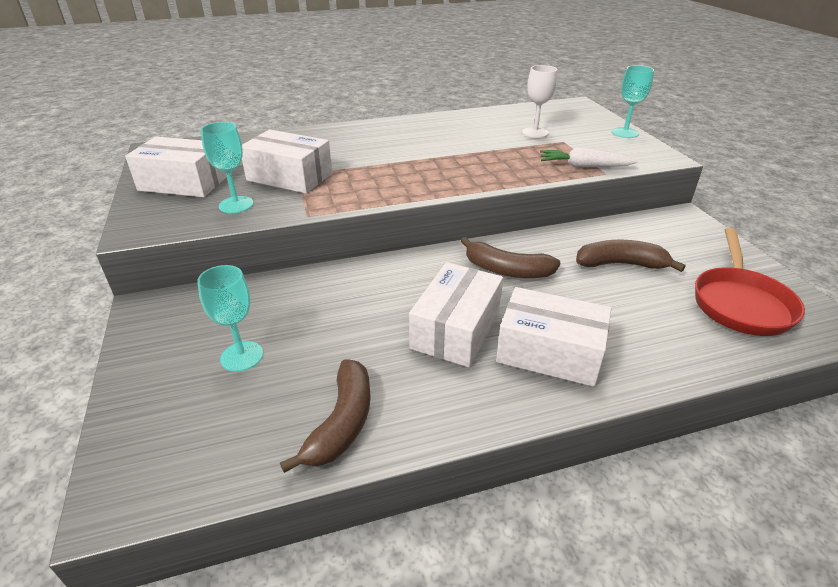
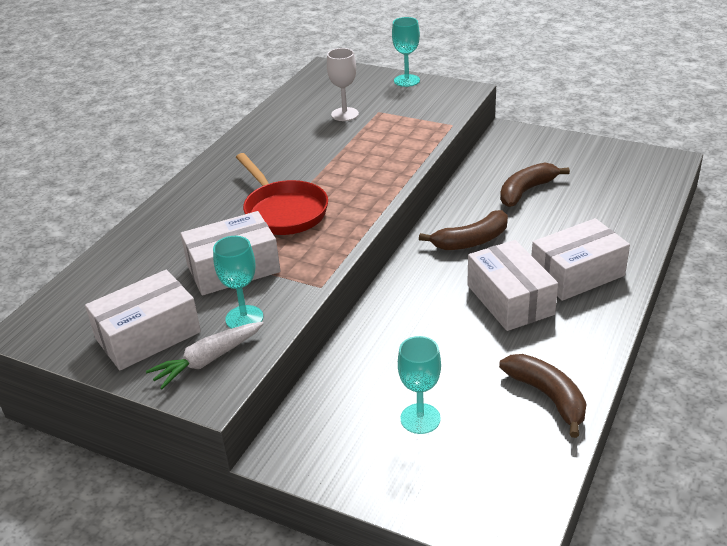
camera: 45 degrees left, 0 degrees up
white carrot [540,147,638,167] -> white carrot moved to [146,322,264,389]
red pan [695,228,805,336] -> red pan moved to [236,153,328,235]

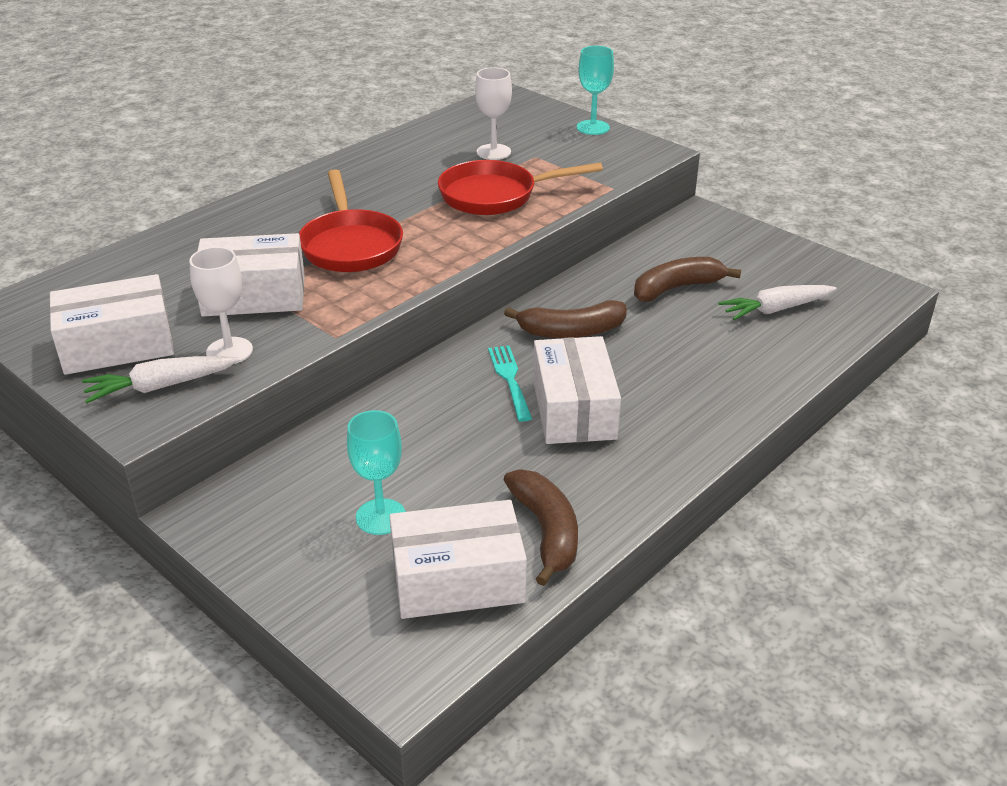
camera: 15 degrees right, 0 degrees up
turquoise goblet [213,236,263,329] -> white goblet [189,247,253,364]
white box [531,218,630,301] -> white box moved to [389,500,527,619]
none -> red pan [438,160,603,215]
none -> turquoise fork [488,345,532,422]
none -> white carrot [718,285,837,320]

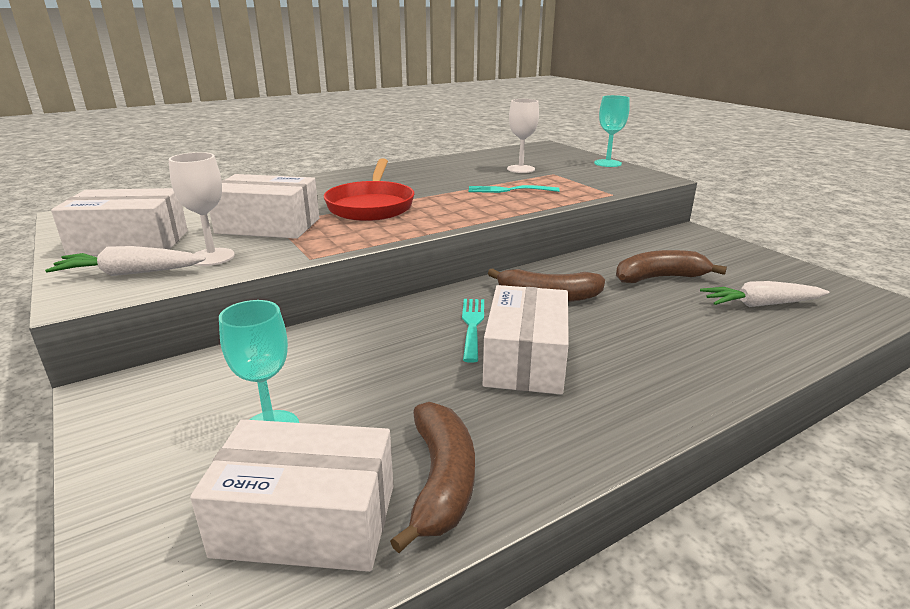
camera: 15 degrees right, 10 degrees down
red pan [438,160,603,215] -> turquoise fork [469,185,560,193]

